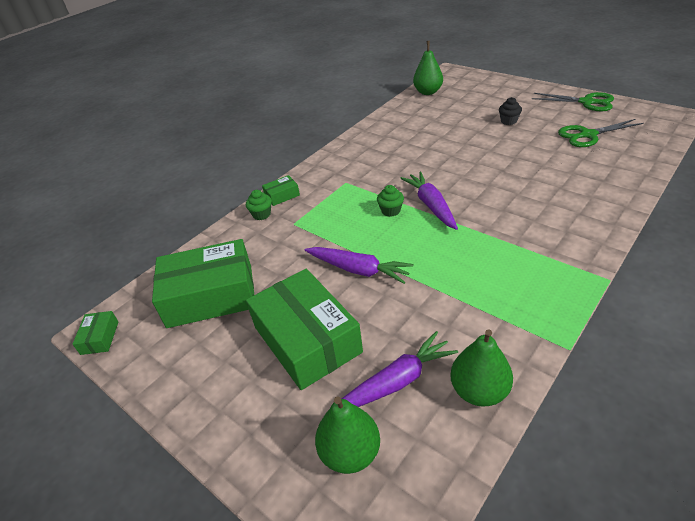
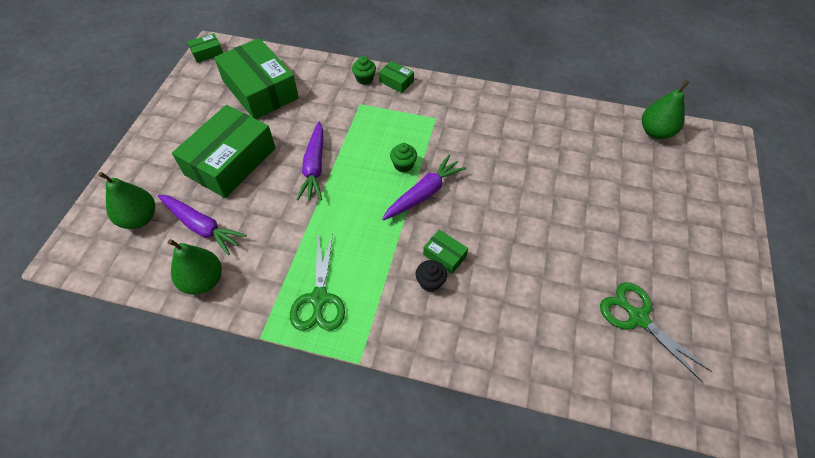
camera: 60 degrees right, 15 degrees up
black cupcake [499,97,522,125] -> black cupcake moved to [415,260,447,292]
green scissors [532,92,614,112] -> green scissors moved to [290,234,345,331]
none -> green box [423,230,468,274]

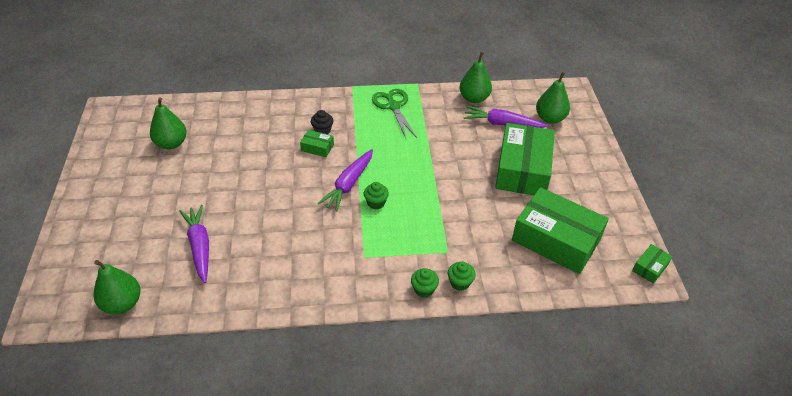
camera: 160 degrees right, 10 degrees down
purple carrot [296,122,323,201] -> purple carrot moved to [179,205,209,283]
green box [379,61,414,93] -> green cupcake [411,268,439,298]
green scissors [600,282,712,382] -> green pear [150,97,187,149]

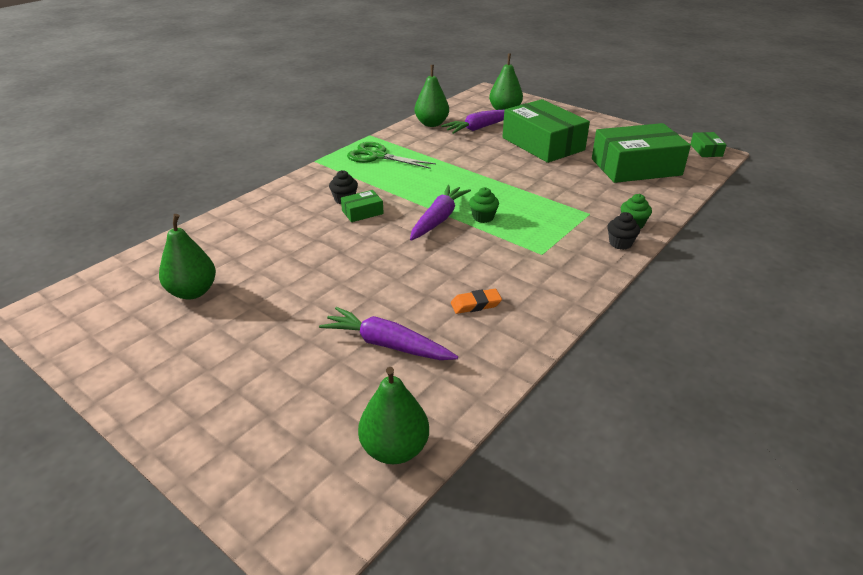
camera: 45 degrees left, 10 degrees down
purple carrot [318,149,373,212] -> purple carrot turned 135 degrees counterclockwise [410,184,471,241]
green cupcake [411,268,439,298] -> black cupcake [607,212,640,250]
none -> orange eraser [451,289,502,314]

